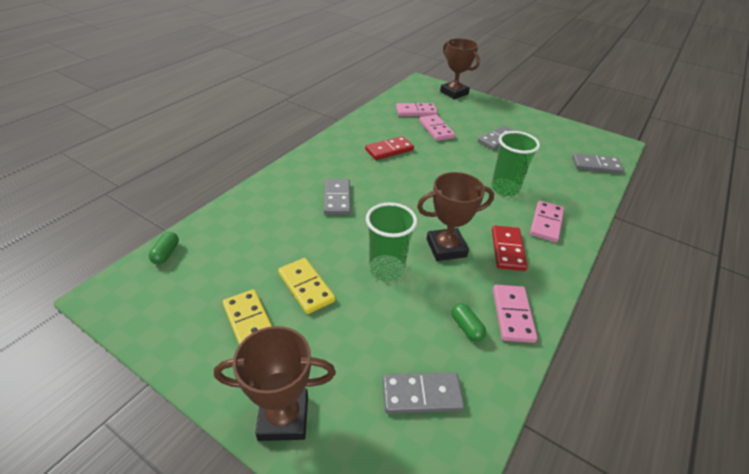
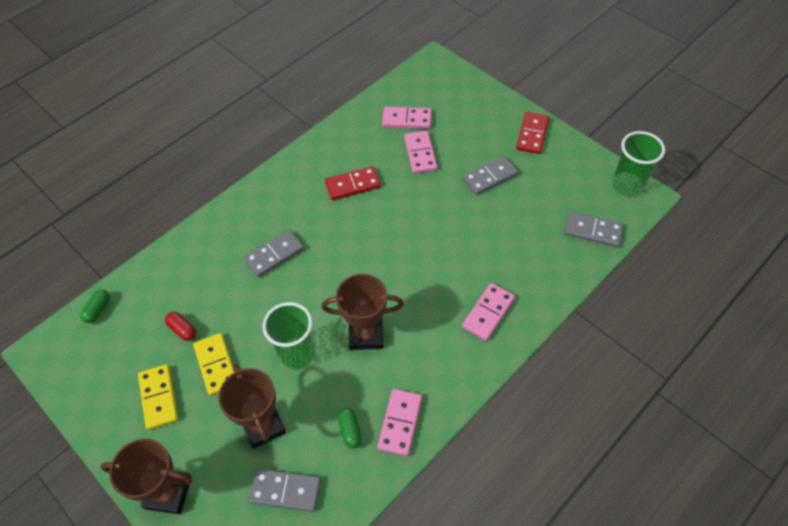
camera: 15 degrees right, 15 degrees up
grey domino [324,179,351,215] -> grey domino turned 45 degrees clockwise [244,230,304,277]
brown trophy [440,38,480,99] -> brown trophy moved to [218,363,286,449]
green cup [491,131,540,196] -> green cup moved to [612,131,665,196]
red domino [492,225,528,271] -> red domino moved to [516,112,549,154]
none -> red capsule [165,312,196,341]

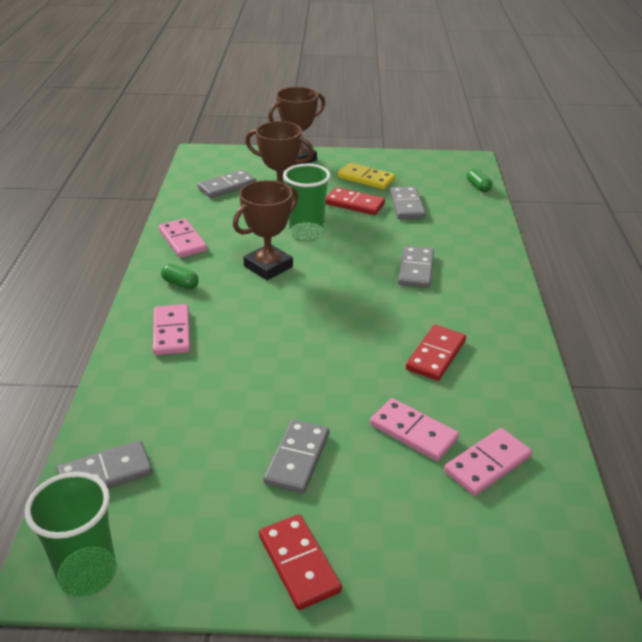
camera: 135 degrees right, 20 degrees down
red capsule [165,312,196,341] -> grey domino [390,186,426,219]
yellow domino [193,333,234,396] -> red domino [326,187,385,215]
green capsule [338,408,362,449] -> green capsule moved to [161,264,199,289]

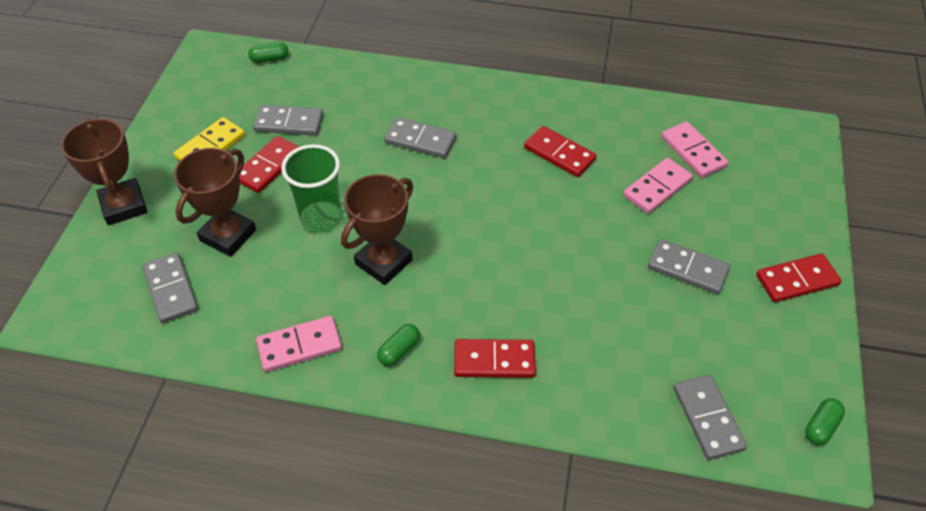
camera: 80 degrees left, 15 degrees up
green cup [25,472,117,597] -> green capsule [805,398,845,445]
pink domino [153,304,190,355] -> red domino [454,339,536,378]
brown trophy [233,180,298,280] -> brown trophy turned 75 degrees clockwise [341,174,413,285]

